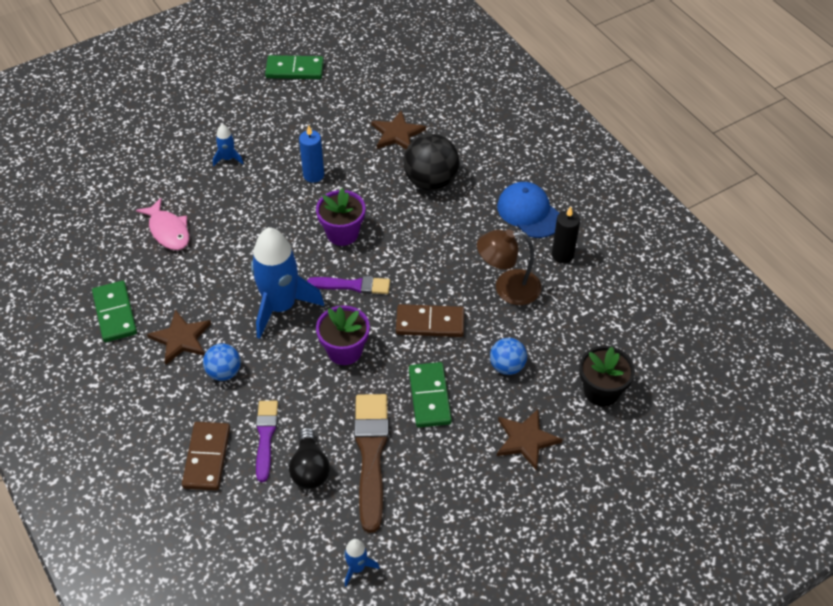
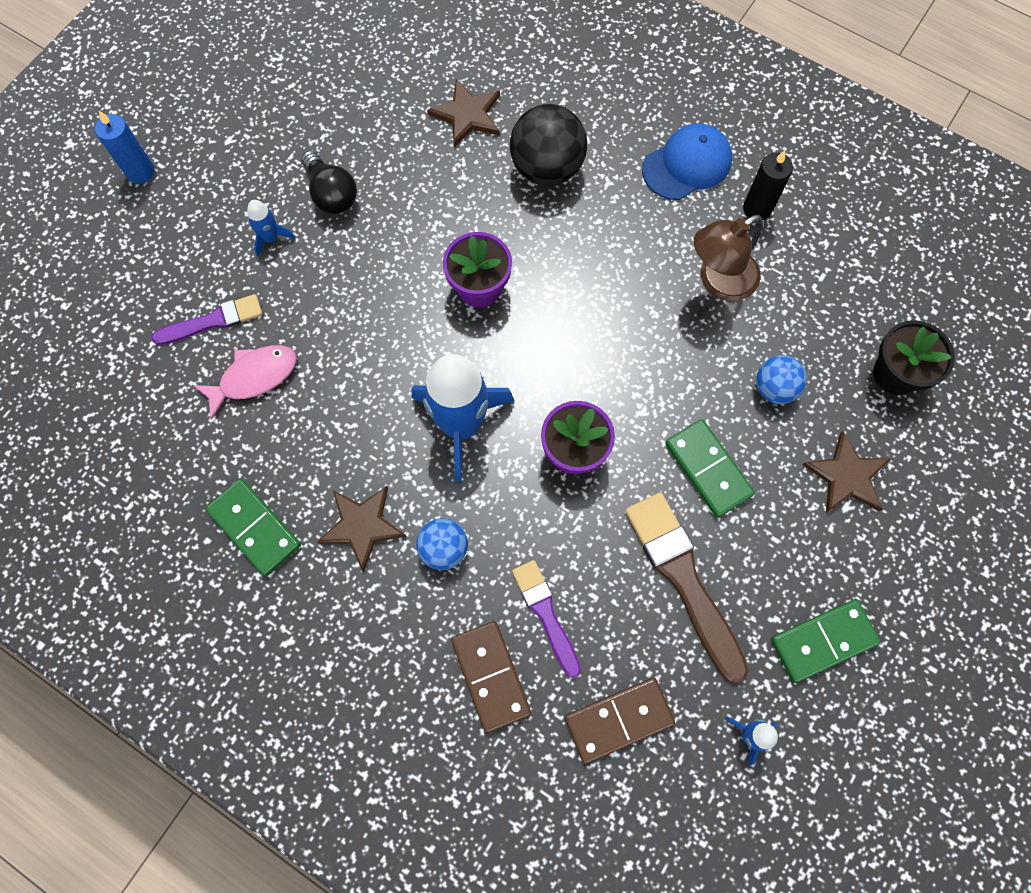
camera: 25 degrees left, 20 degrees up
pink fish [136,198,189,250] -> pink fish turned 60 degrees counterclockwise [193,345,297,420]
green domino [265,55,324,79] -> green domino moved to [771,599,881,683]
black light bulb [289,427,330,489] -> black light bulb moved to [301,151,357,214]
blue candle [299,125,324,183] -> blue candle moved to [95,111,155,184]
purple brush [307,276,390,294] -> purple brush moved to [151,294,262,345]
brown domino [396,304,464,337] -> brown domino moved to [565,678,675,764]
blue cap [497,182,559,238] -> blue cap turned 120 degrees clockwise [642,123,732,200]

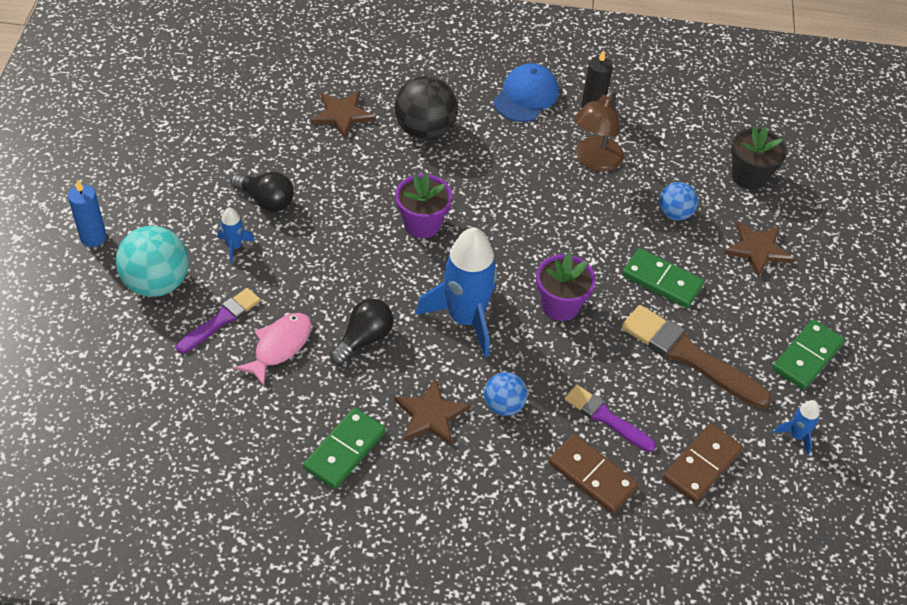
camera: 30 degrees left, 20 degrees down
green domino [206,479,301,576] -> green domino turned 75 degrees counterclockwise [303,408,386,489]
none -> turquoise ball [116,226,189,297]
none -> black light bulb [330,298,393,365]

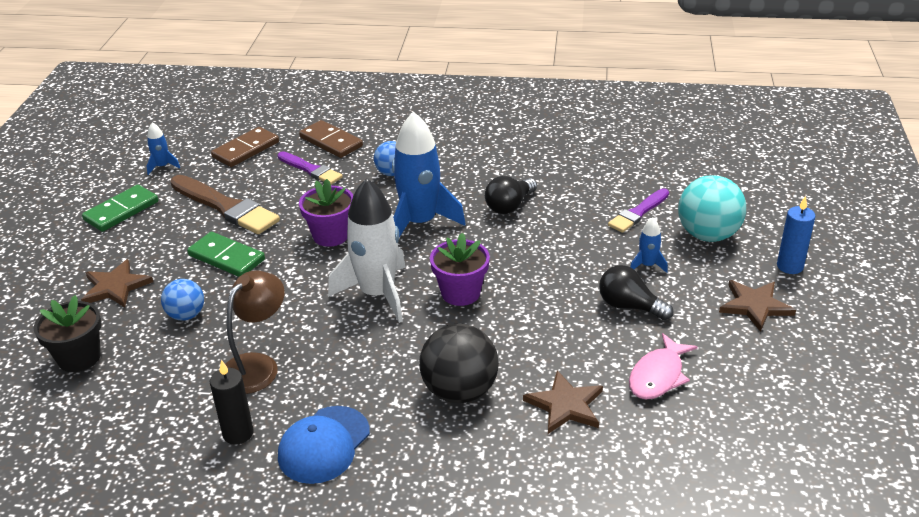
camera: 175 degrees left, 15 degrees down
pink fish [234,313,312,386] -> pink fish moved to [629,333,698,400]
green domino [303,408,386,489] -> none
brown star [394,378,471,446] -> brown star moved to [719,280,796,332]
none -> white rocket [328,178,406,323]

